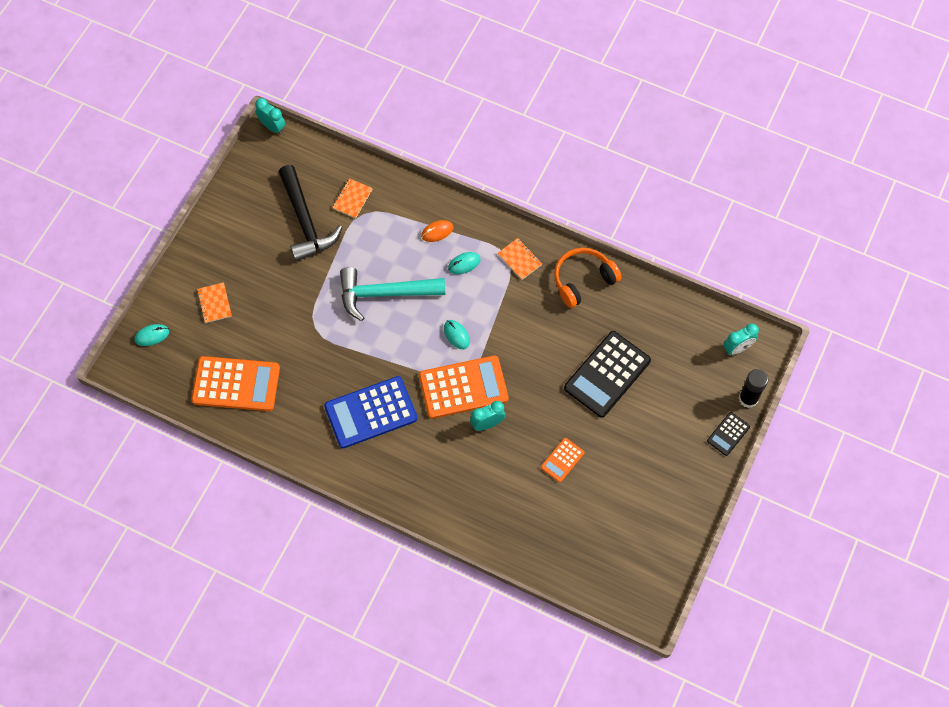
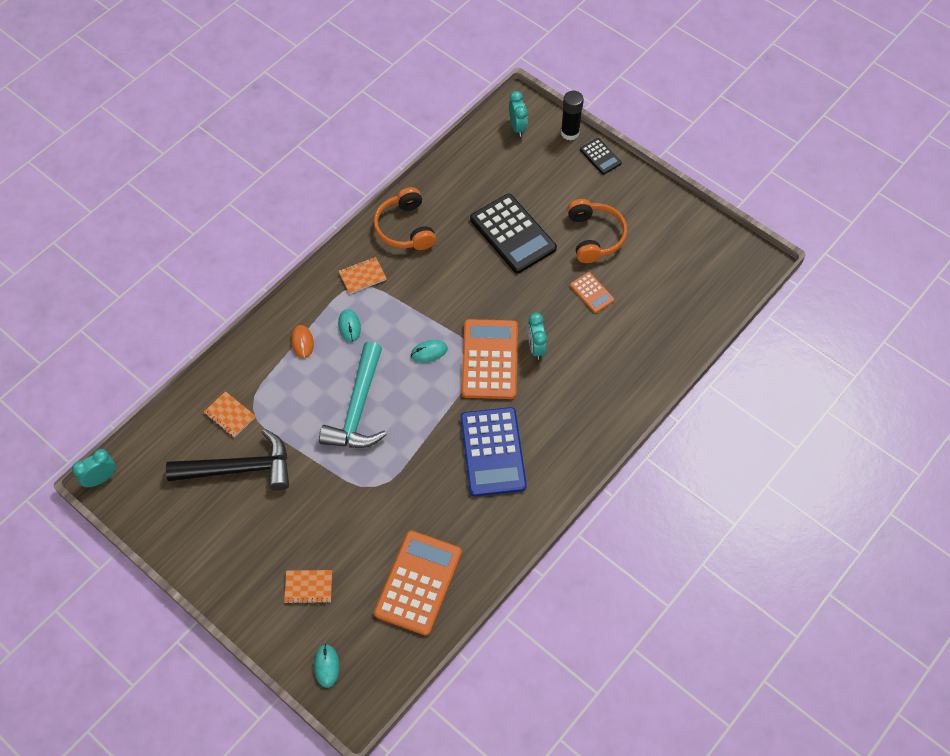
camera: 75 degrees left, 5 degrees down
none -> orange headphones [567,199,627,263]

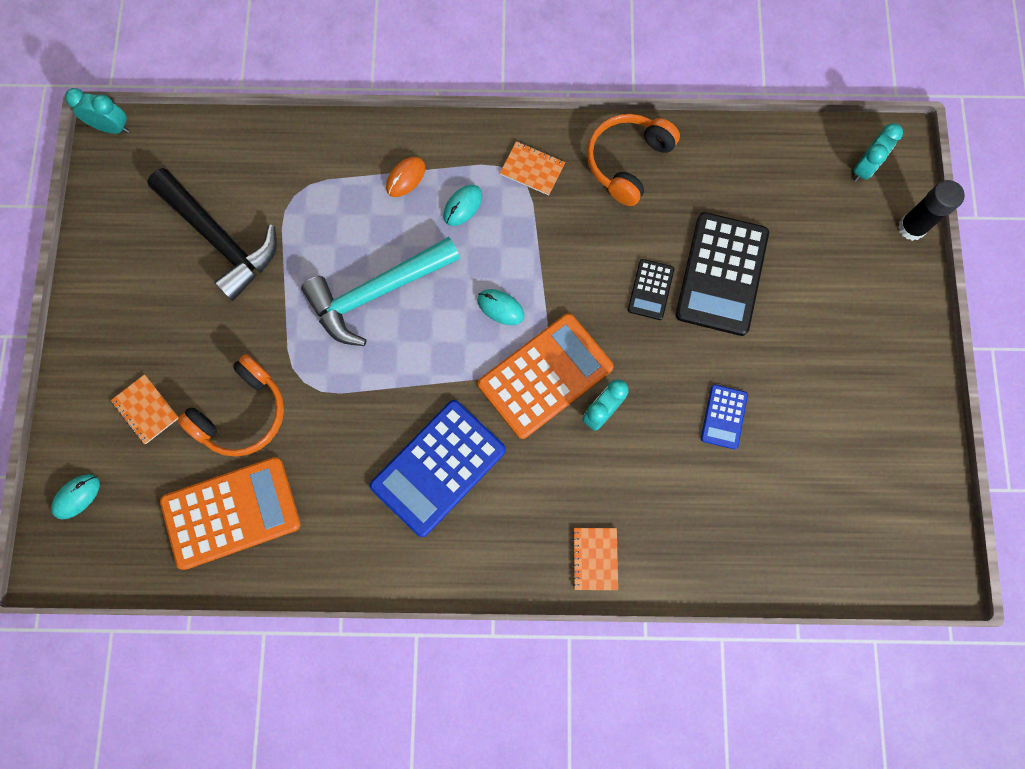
camera: 50 degrees right, 15 degrees up
orange notebook [204,391,256,438] -> orange notebook moved to [572,528,618,590]
orange headphones [567,199,627,263] -> orange headphones moved to [177,354,284,456]
orange calculator [570,272,615,313] -> blue calculator [701,384,748,449]
black calculator [580,138,622,175] -> black calculator moved to [628,259,674,320]

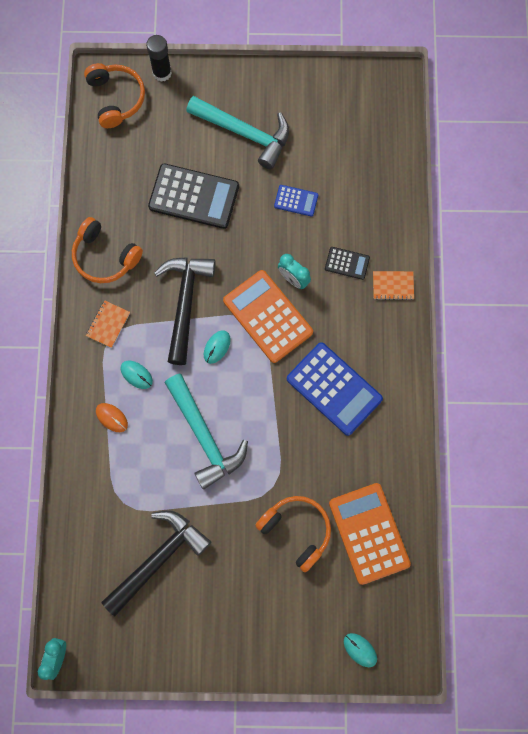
camera: 90 degrees left, 0 degrees up
orange notebook [111,374,179,444] -> none
black calculator [628,259,674,320] -> black calculator moved to [325,247,370,280]
turquoise clock [853,123,903,182] -> orange headphones [84,63,145,128]
none -> black hammer [154,257,216,365]
none -> turquoise hammer [186,96,289,169]

